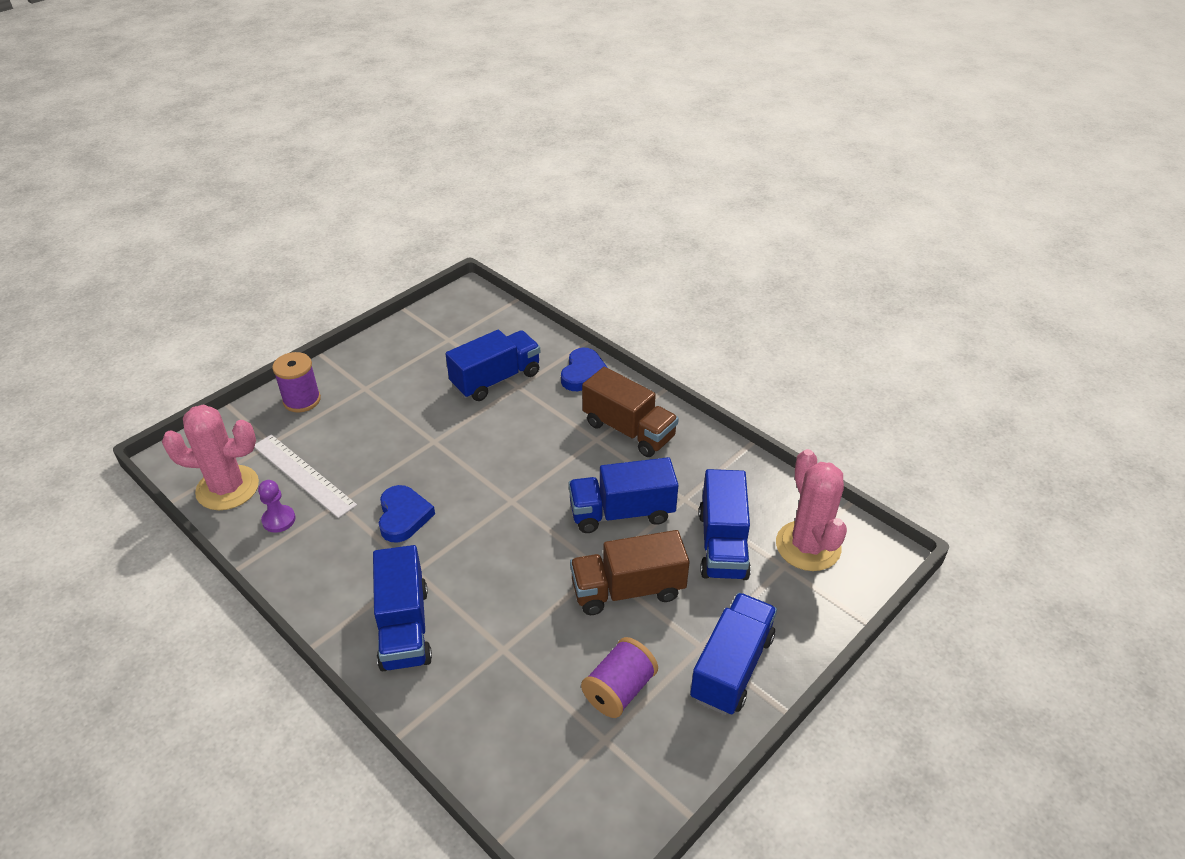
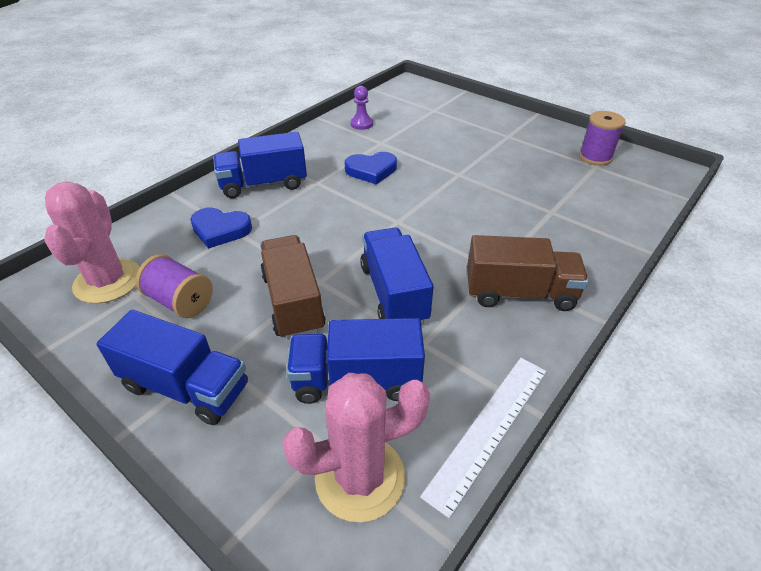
camera: 85 degrees right, 0 degrees up
pink cactus [162,404,259,510] -> pink cactus moved to [44,182,140,304]
white ruler [254,434,357,518] -> white ruler moved to [420,358,547,519]
purple spool [272,352,321,413] -> purple spool moved to [579,111,626,165]
blue truck [446,330,540,401] -> none
blue heart [561,348,608,391] -> blue heart moved to [190,208,252,249]
brown truck [582,367,679,457] -> brown truck turned 120 degrees counterclockwise [467,235,589,311]

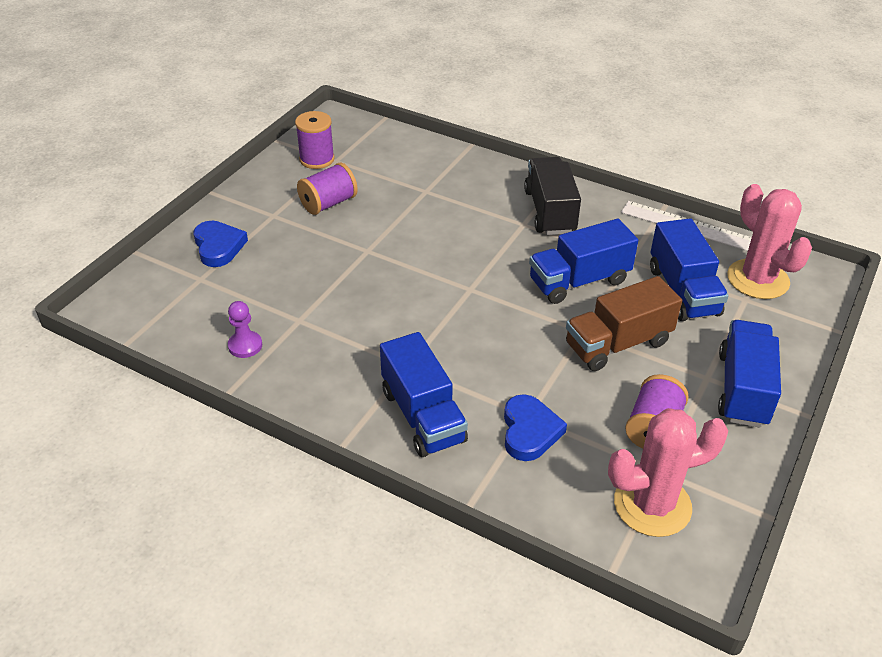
camera: 100 degrees left, 0 degrees up
blue heart [345,152,397,184] -> blue heart moved to [193,221,248,267]
brown truck [467,235,589,311] -> black truck [524,157,581,235]
none -> purple spool [297,163,358,215]

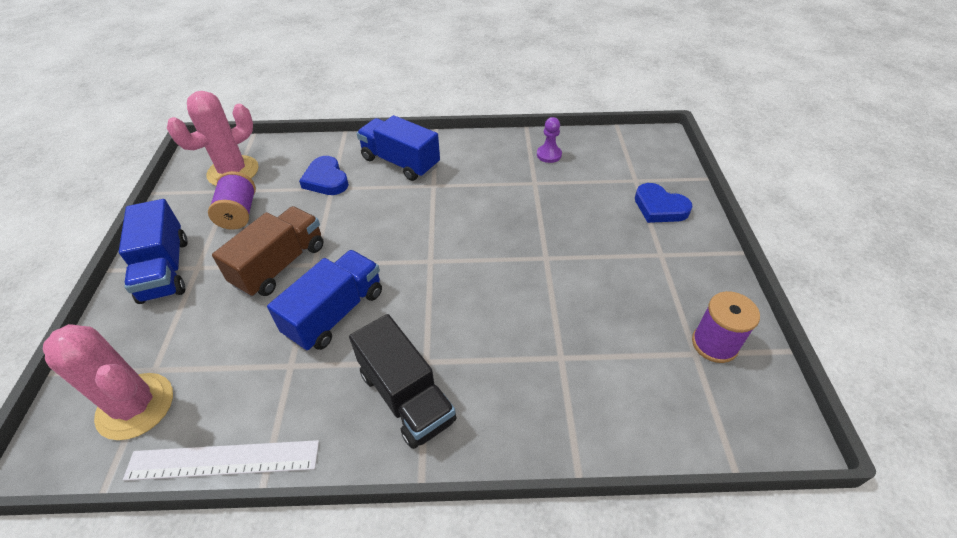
camera: 150 degrees right, 5 degrees up
purple spool [297,163,358,215] -> none
blue truck [650,218,729,321] -> none

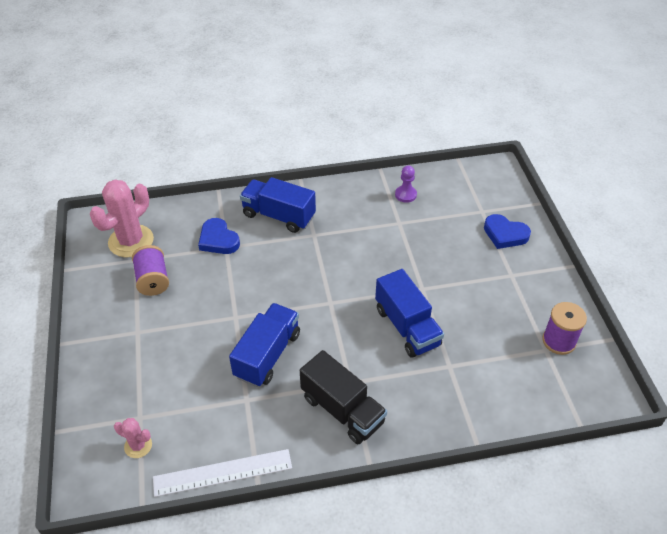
camera: 10 degrees left, 0 degrees up
pink cactus [43,324,173,440] -> pink cactus [114,418,152,458], size x0.49
blue truck [119,199,187,304] -> blue truck moved to [375,269,444,358]
brown truck [212,206,323,297] -> none

